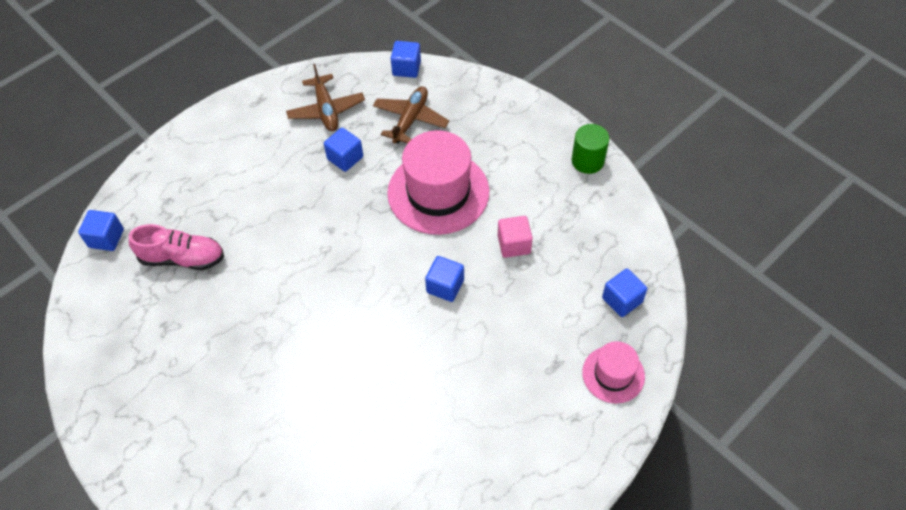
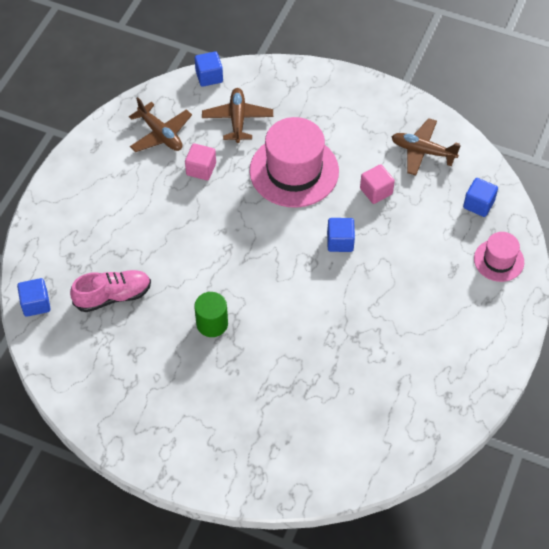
camera: 25 degrees left, 0 degrees up
blue cube [324,128,363,172] -> pink cube [185,143,216,180]
green cylinder [572,124,609,174] -> green cylinder moved to [194,292,228,337]
none -> brown plane [392,118,461,176]

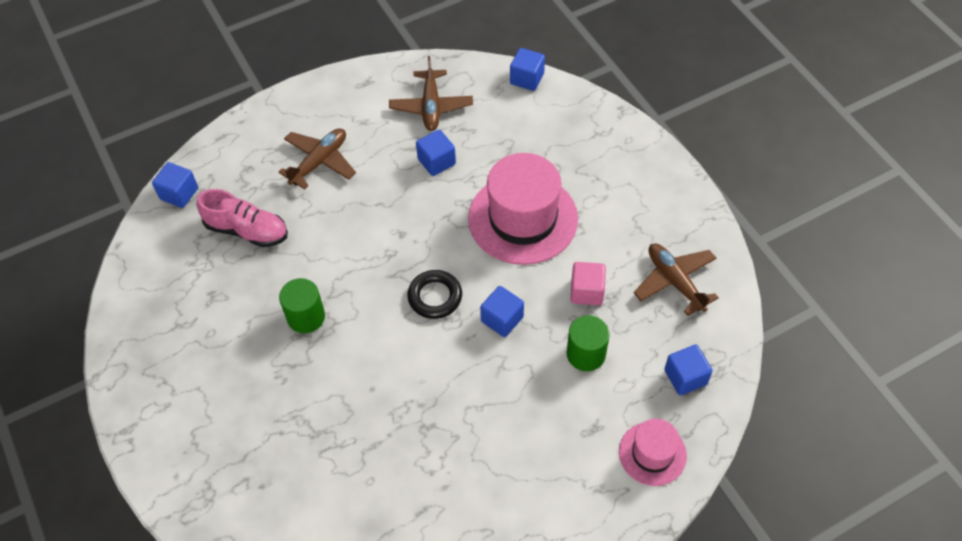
camera: 40 degrees right, 0 degrees up
pink cube [185,143,216,180] -> blue cube [416,130,456,176]
brown plane [202,88,273,143] -> brown plane moved to [278,128,356,189]
none -> black ring [407,270,462,319]
none -> green cylinder [567,315,610,371]

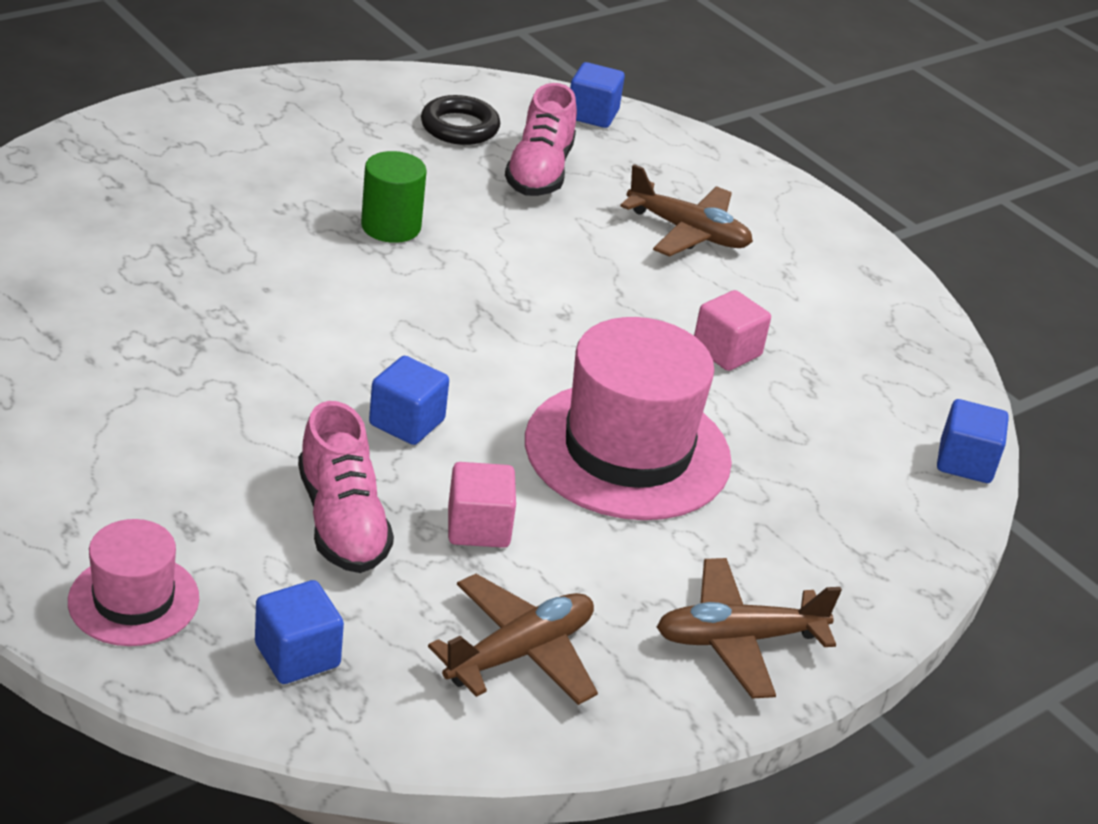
camera: 75 degrees right, 20 degrees down
brown plane [389,56,473,131] -> brown plane moved to [657,558,842,699]
black ring [407,270,462,319] -> black ring moved to [421,95,500,145]
blue cube [416,130,456,176] -> pink cube [694,290,771,371]
green cylinder [567,315,610,371] -> pink shoe [298,401,394,573]

